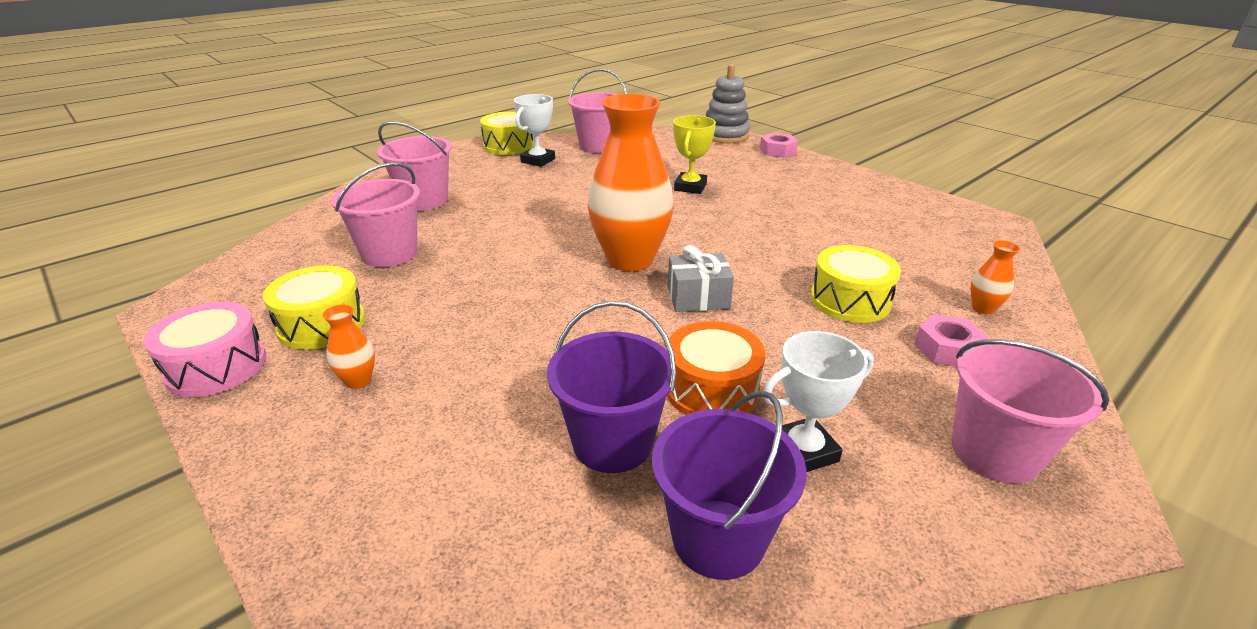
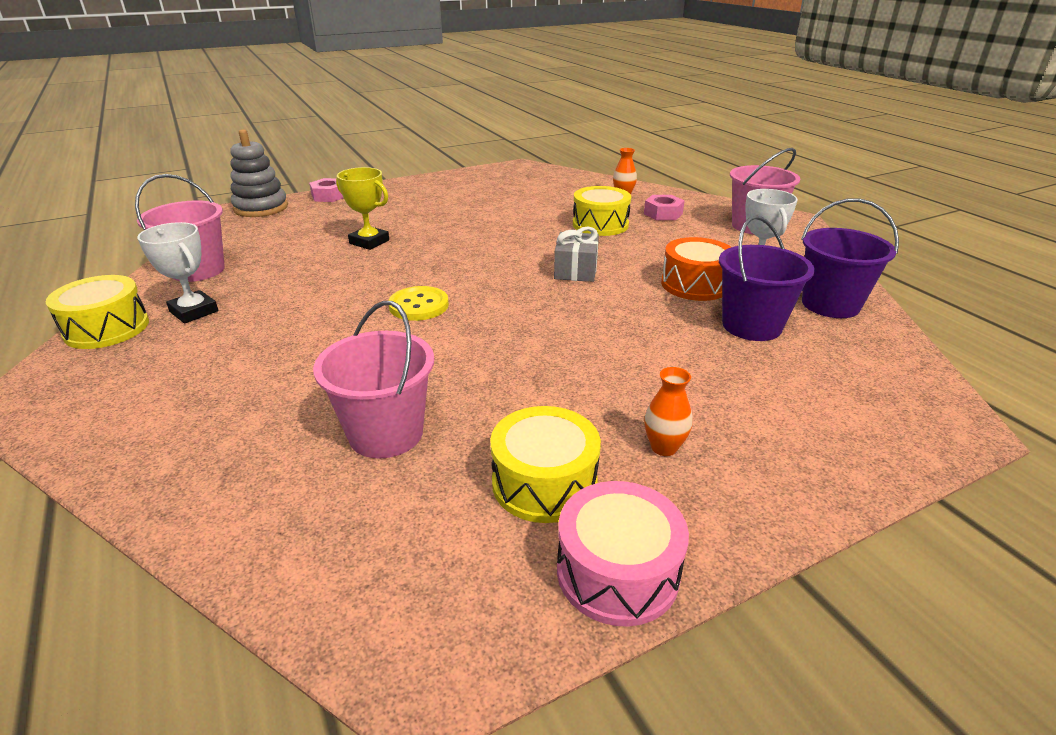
camera: 75 degrees left, 0 degrees up
pink bucket [377,121,452,211] -> none
orange vase [588,94,674,271] -> none
none -> yellow button [388,286,449,321]

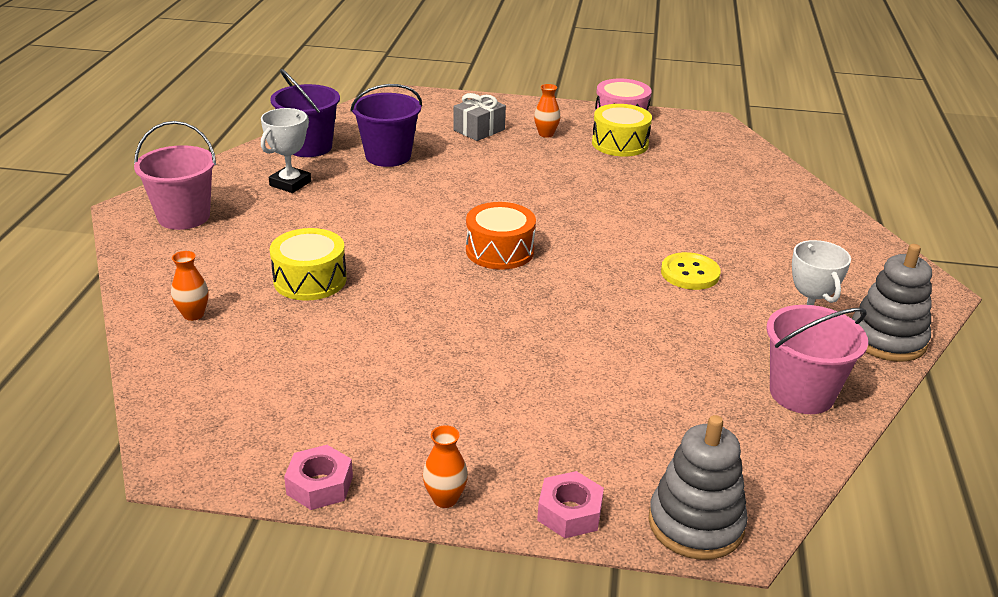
camera: 145 degrees left, 0 degrees up
yellow drum [46,275,149,349] -> grey stacking toy [852,244,932,362]
pink bucket [313,301,434,459] -> none
yellow trophy [336,167,389,250] -> none
yellow button [388,286,449,321] -> yellow button moved to [661,252,721,290]
grey gift [554,226,599,282] -> grey gift moved to [454,93,506,141]
pink nut [644,195,685,220] -> pink nut moved to [284,445,353,510]
orange drum [661,237,731,301] -> orange drum moved to [466,202,536,270]
none -> orange vase [423,425,468,508]

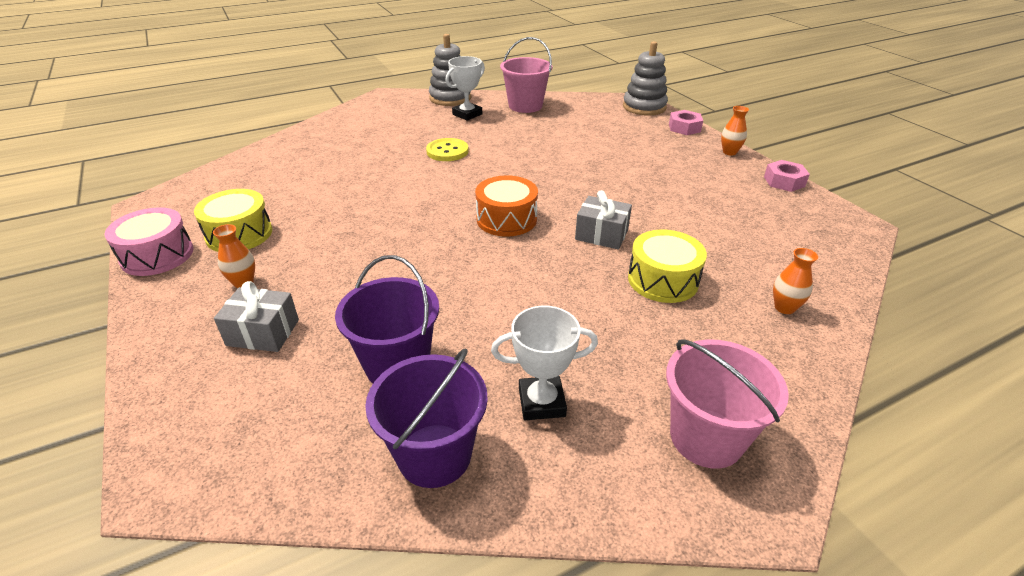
camera: 125 degrees left, 5 degrees up
none -> grey gift [575,190,632,249]

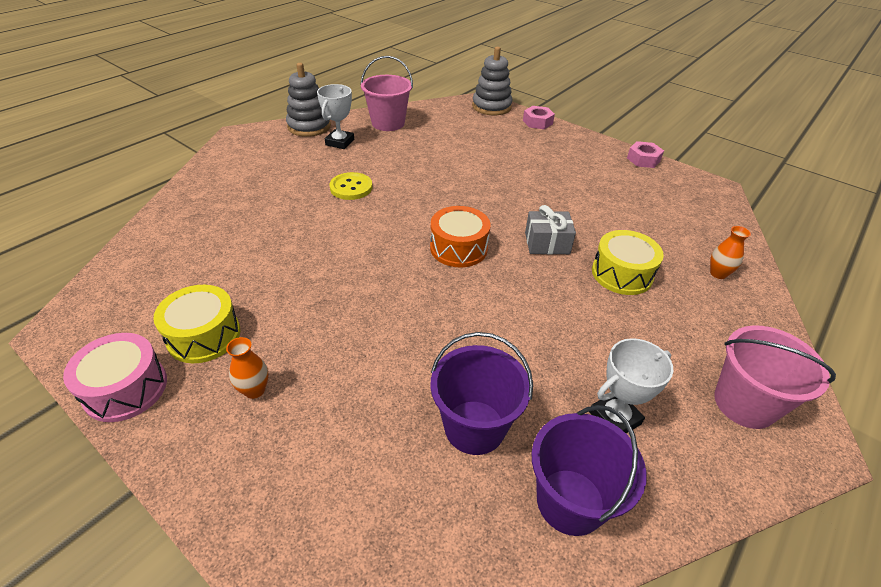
camera: 25 degrees left, 5 degrees up
grey gift [214,281,299,352] -> none
orange vase [721,106,749,156] -> none

